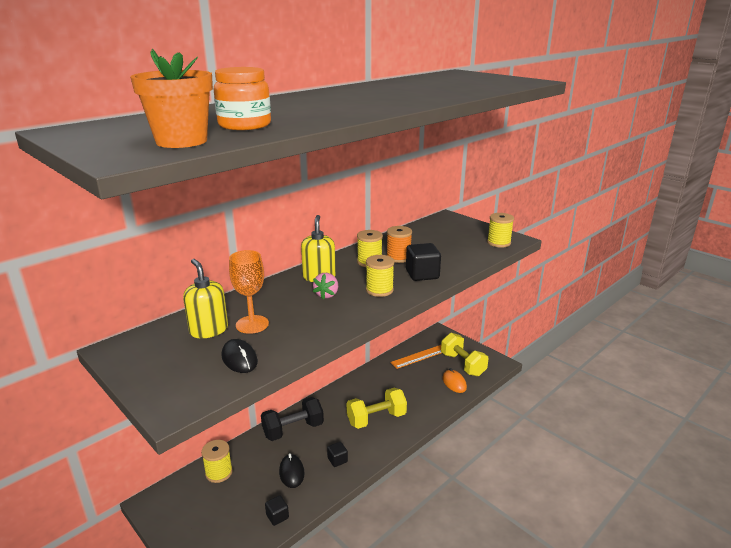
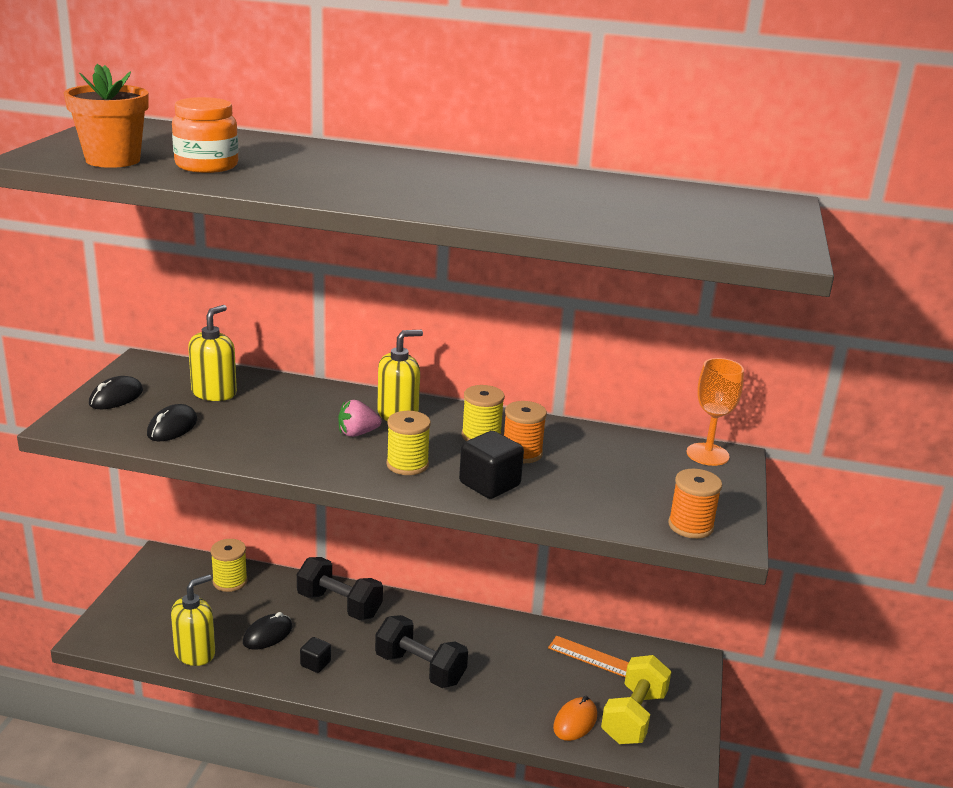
camera: 55 degrees right, 0 degrees up
orange goblet [229,250,269,334] -> orange goblet moved to [686,358,744,466]
black cube [265,496,289,526] -> yellow soap dispenser [171,575,215,666]
yellow dumbbell [346,388,407,429] -> black dumbbell [375,615,468,688]
yellow spool [487,213,514,248] -> orange spool [668,469,722,539]
none -> black mouse [89,376,143,409]

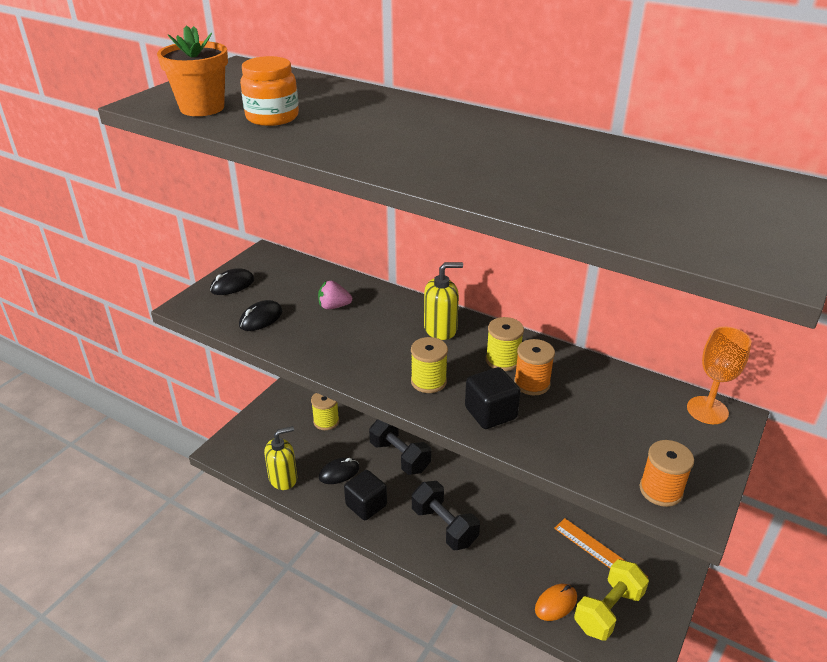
camera: 20 degrees right, 10 degrees up
yellow soap dispenser [188,305,237,401] -> none
black cube [300,637,331,673] -> black cube [344,470,387,520], size x1.75
pink strawberry [338,400,382,437] -> pink strawberry moved to [318,281,352,309]

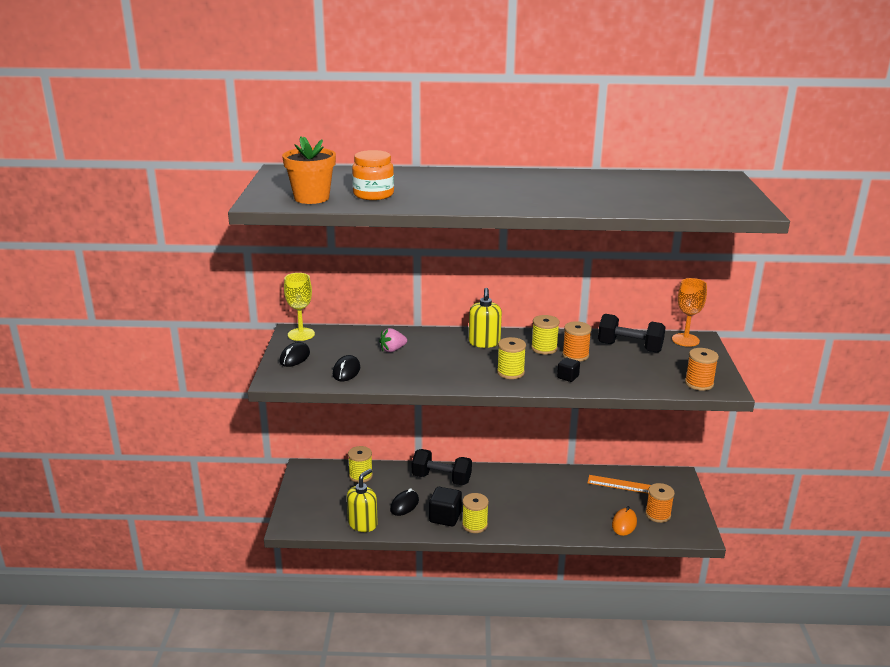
camera: 30 degrees left, 10 degrees down
black dumbbell [412,481,480,550] -> black dumbbell moved to [598,314,666,353]
yellow soap dispenser [424,262,463,340] -> yellow soap dispenser turned 135 degrees clockwise [469,288,502,348]
black cube [465,367,521,429] -> black cube [557,358,580,382], size x0.57
yellow dumbbell [574,559,649,641] -> orange spool [645,483,675,523]
none -> yellow goblet [284,273,315,341]
none -> yellow spool [462,493,489,533]

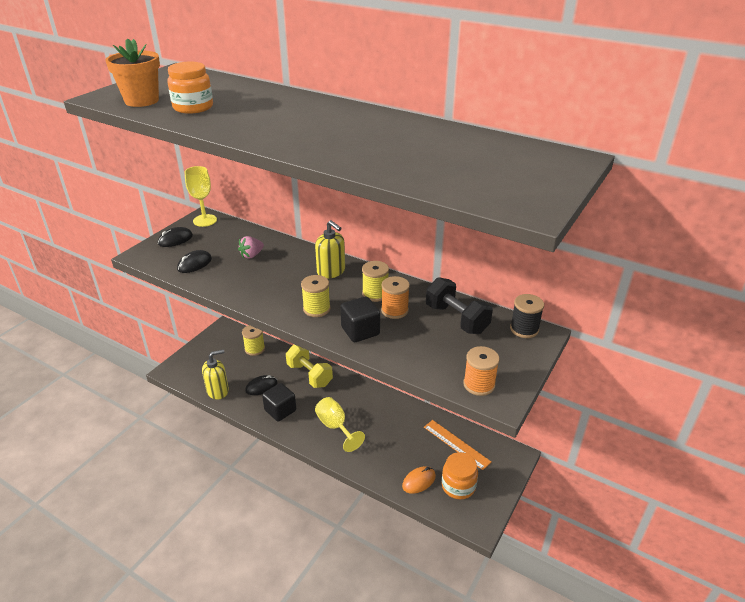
camera: 30 degrees right, 10 degrees up
pink strawberry [379,328,407,352] -> pink strawberry turned 45 degrees counterclockwise [238,236,264,259]
black dumbbell [412,449,472,485] -> yellow dumbbell [286,344,333,388]
yellow spool [462,493,489,533] -> none
yellow soap dispenser [469,288,502,348] -> yellow soap dispenser turned 75 degrees counterclockwise [315,220,345,279]
black cube [557,358,580,382] -> black cube [340,296,380,342], size x1.75
orange spool [645,483,675,523] -> orange jar [442,452,478,499]
orange goblet [672,278,707,347] -> black spool [510,294,544,338]
none -> yellow goblet [315,397,365,452]

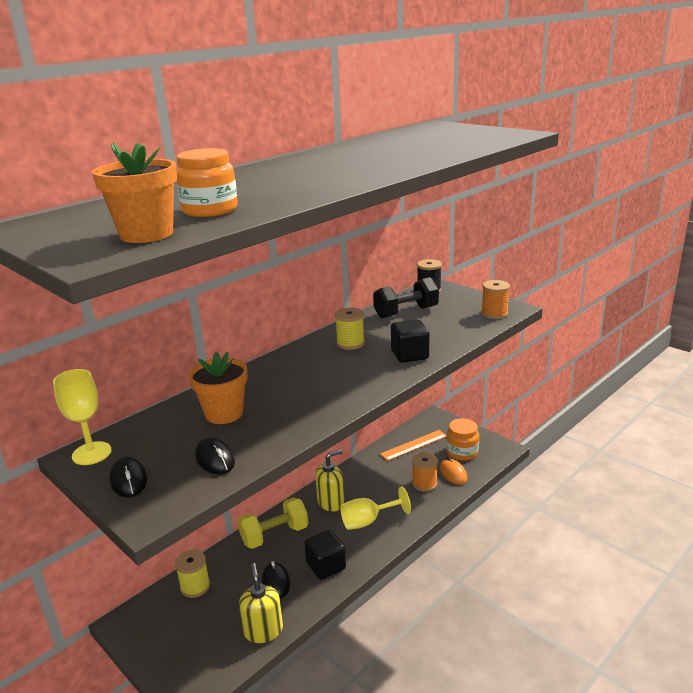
camera: 75 degrees left, 10 degrees down
pink strawberry [238,236,264,259] -> orange flower pot [188,351,248,424]
yellow spool [301,275,331,317] -> none
yellow soap dispenser [315,220,345,279] -> yellow soap dispenser moved to [315,449,344,512]
orange spool [381,276,410,319] -> orange spool moved to [412,452,438,492]

